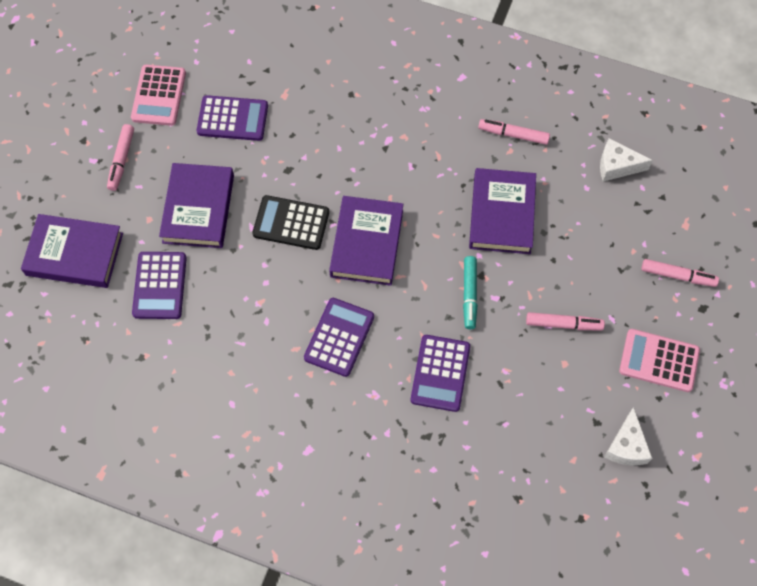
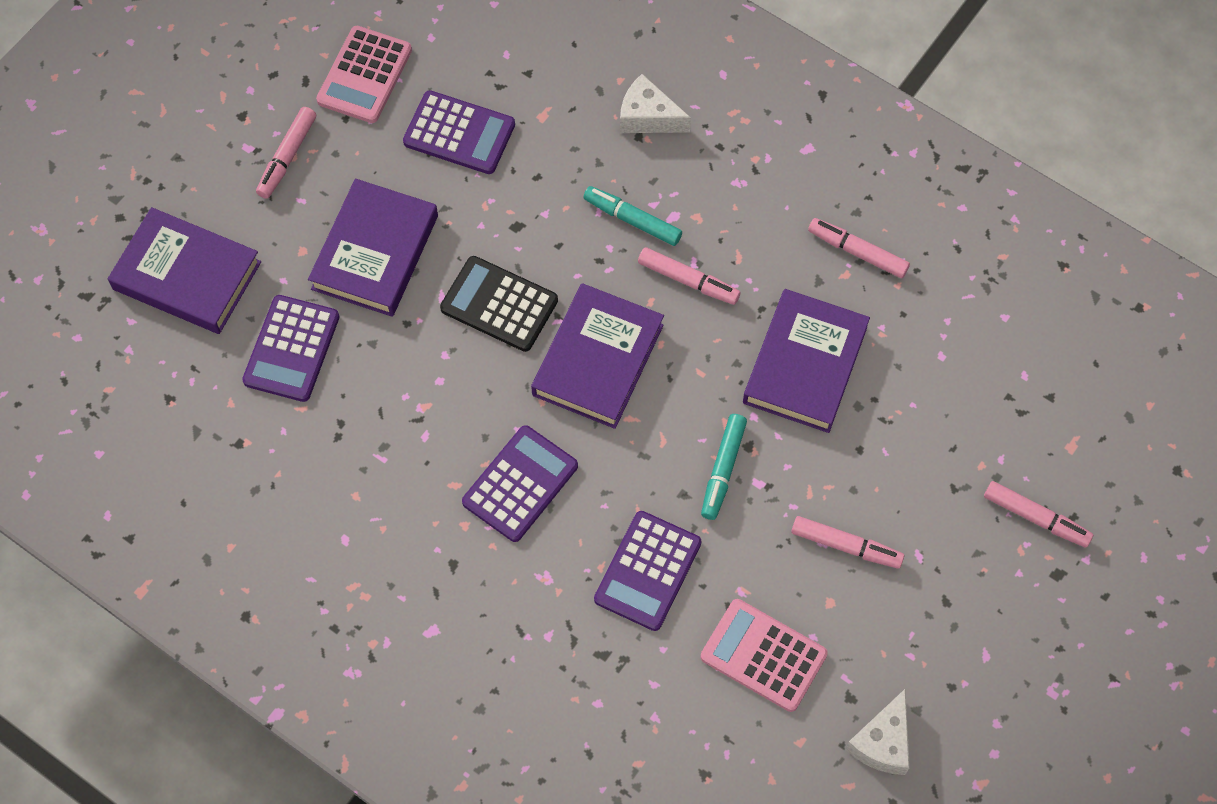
camera: 15 degrees right, 0 degrees up
white cheese [600,138,653,182] -> white cheese moved to [620,74,691,133]
pink calculator [619,329,700,392] -> pink calculator moved to [701,599,828,712]
none -> turquoise marker [583,186,682,246]
none -> pink marker [638,247,740,305]

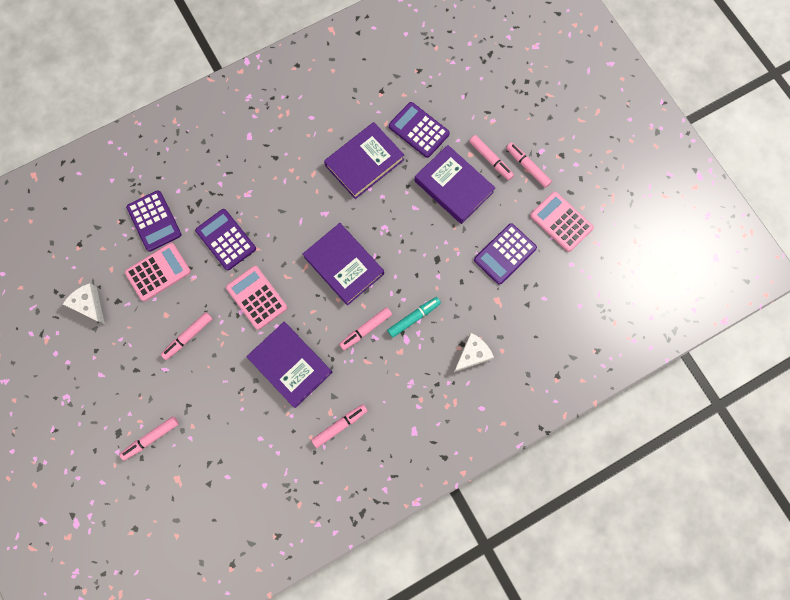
camera: 115 degrees right, 10 degrees up
purple book [108,207,261,334] -> purple book moved to [324,122,404,199]
black calculator [440,256,558,352] -> none
purple calculator [462,425,578,542] -> purple calculator moved to [126,190,182,252]
turquoise marker [701,414,747,520] -> pink calculator [226,266,287,330]
none -> pink marker [469,135,514,180]

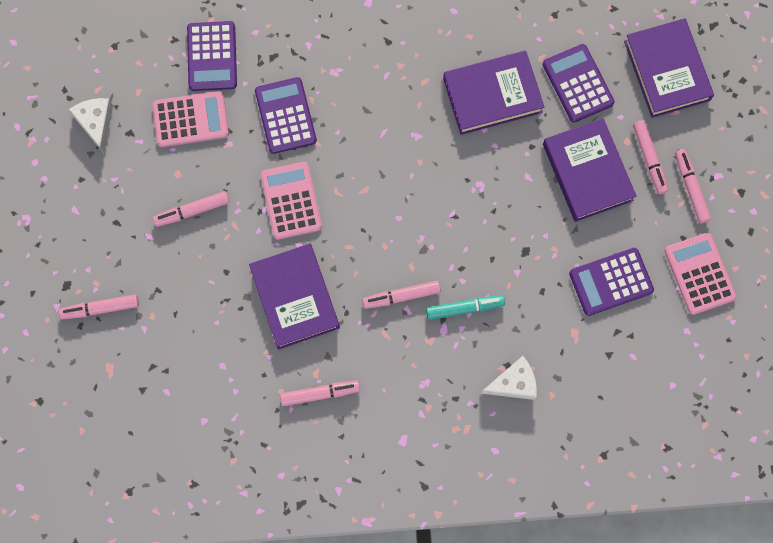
camera: 25 degrees right, 0 degrees up
purple book [303,223,384,306] -> purple book moved to [624,18,714,118]

